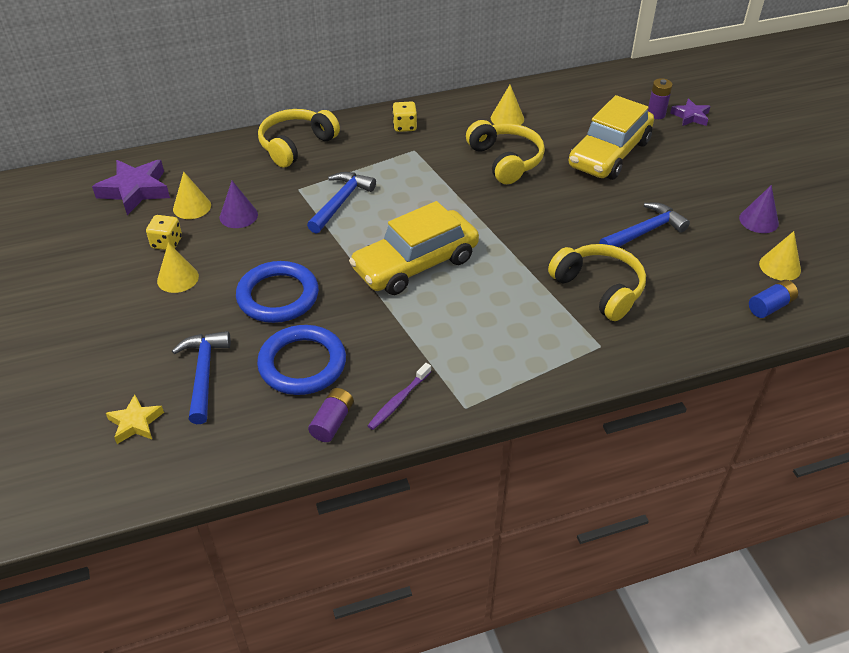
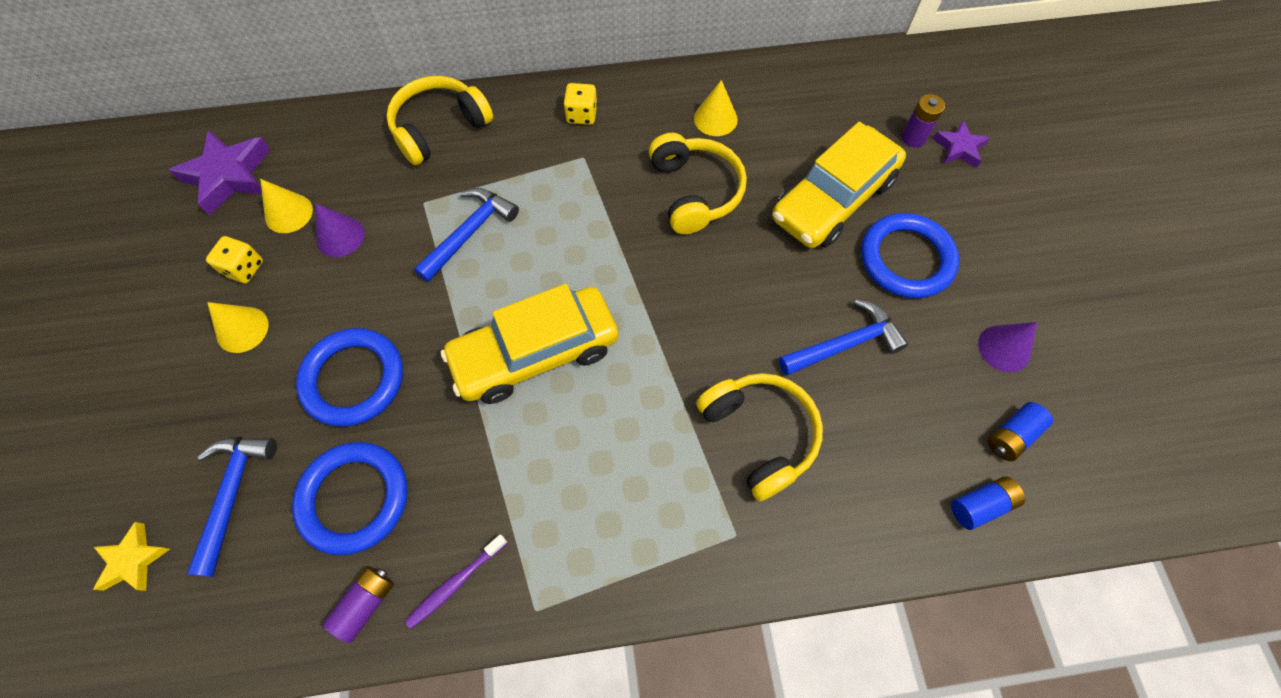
camera: 10 degrees right, 20 degrees up
yellow cone [759,231,801,281] -> blue battery [988,402,1053,461]
none -> blue ring [861,213,959,299]

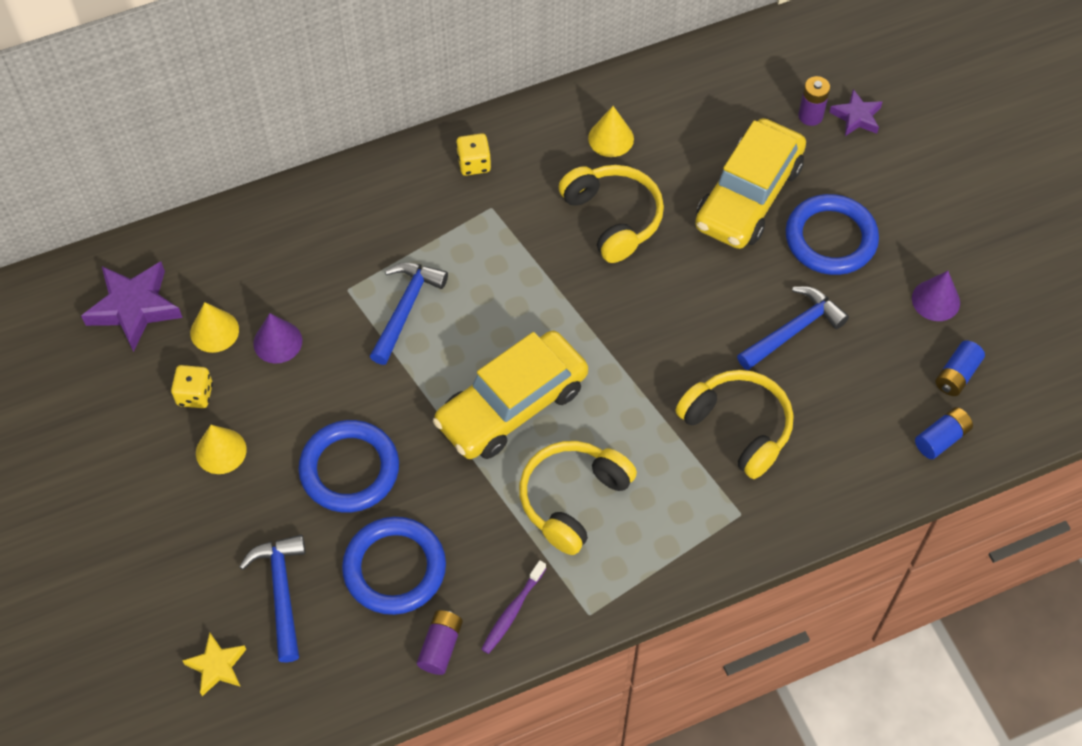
camera: 15 degrees left, 5 degrees down
yellow headphones [386,76,493,166] -> yellow headphones moved to [519,441,637,555]

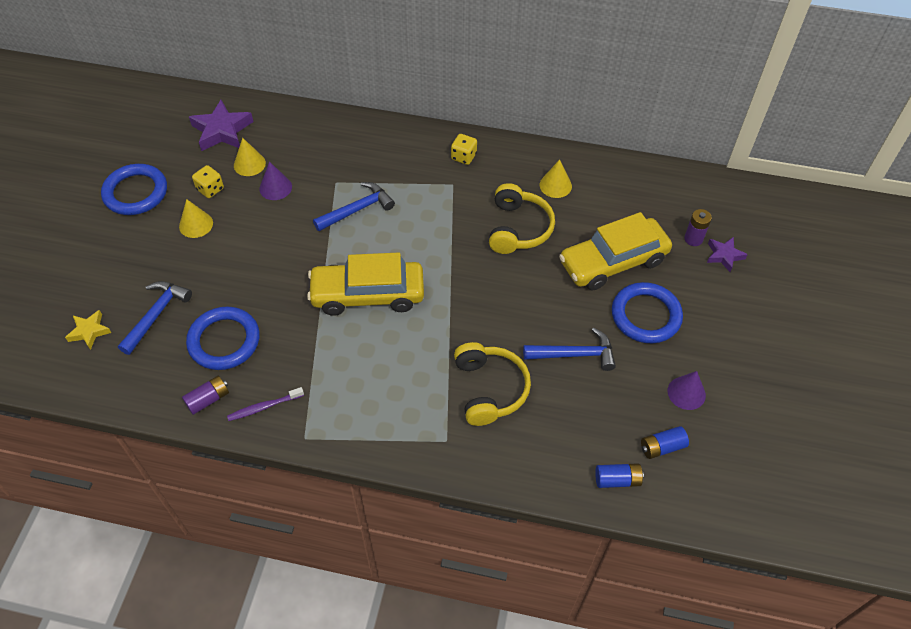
camera: 35 degrees right, 5 degrees down
blue ring [298,420,399,512] -> blue ring moved to [101,164,167,215]
yellow headphones [519,441,637,555] -> none

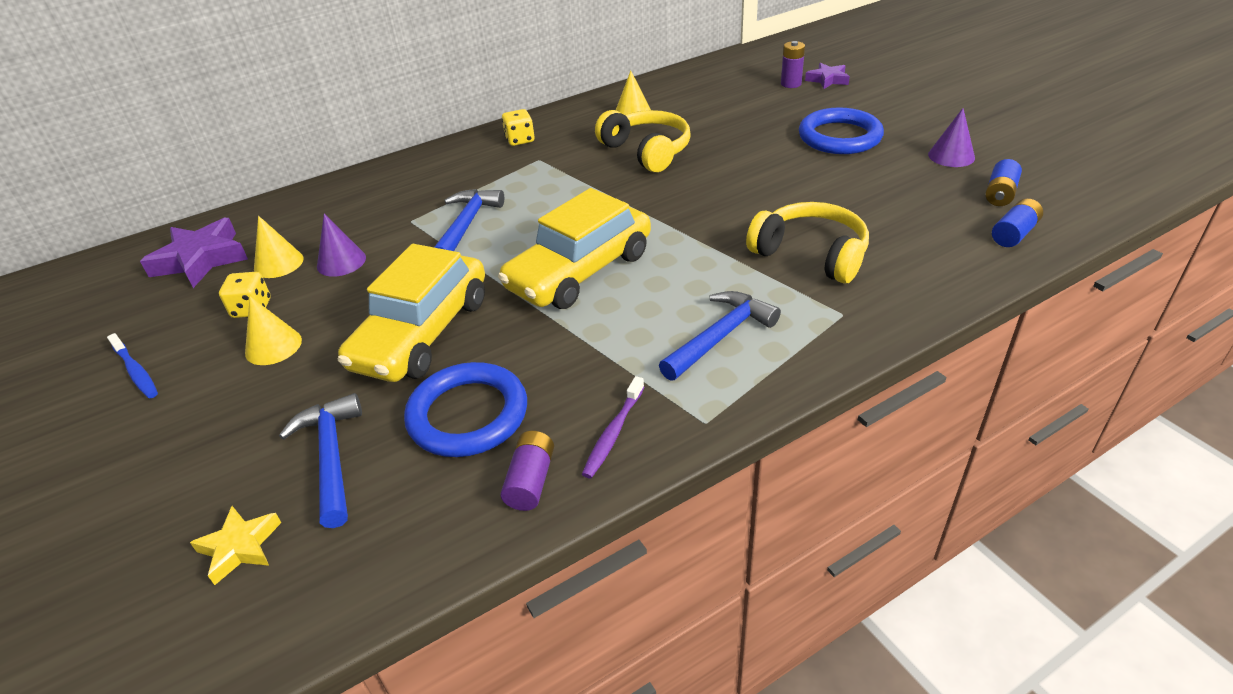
camera: 40 degrees left, 15 degrees down
blue ring [101,164,167,215] -> blue toothbrush [107,333,158,399]
blue hammer [523,328,616,371] -> blue hammer moved to [659,291,781,381]
yellow car [559,212,672,290] -> yellow car moved to [338,244,485,382]

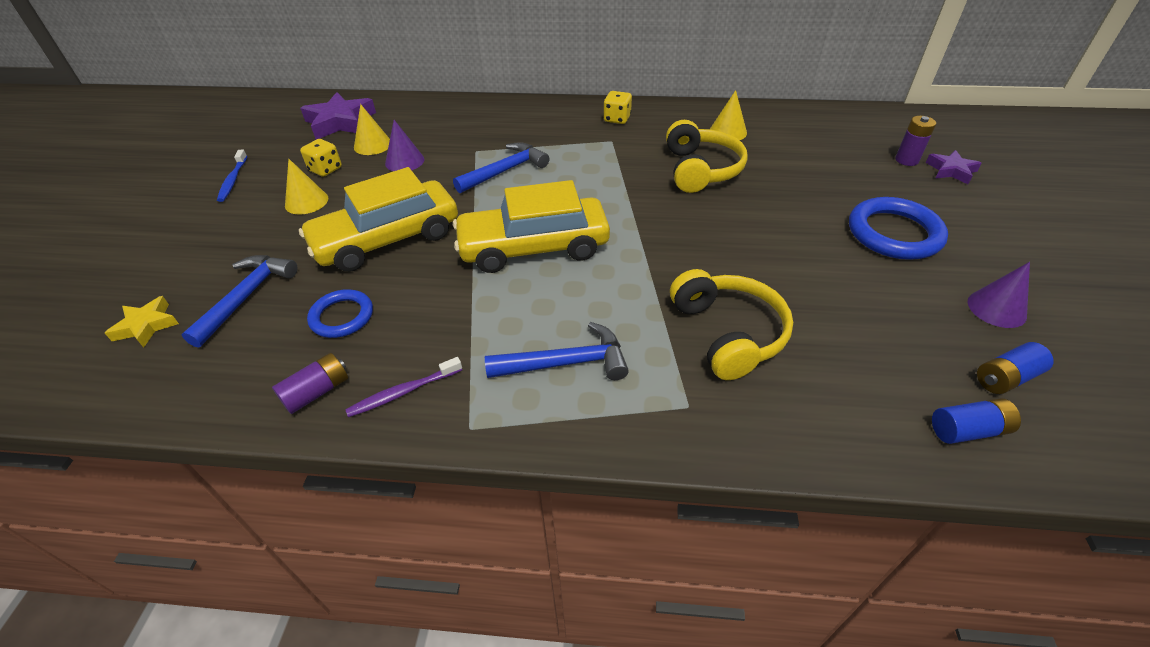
camera: 35 degrees right, 5 degrees up
blue ring [404,362,527,457] -> blue ring [307,289,373,338], size x0.62

